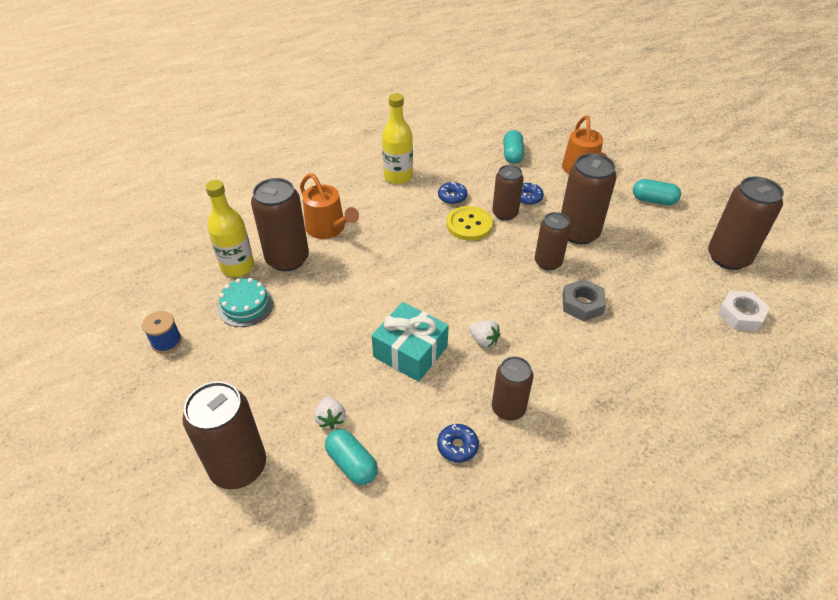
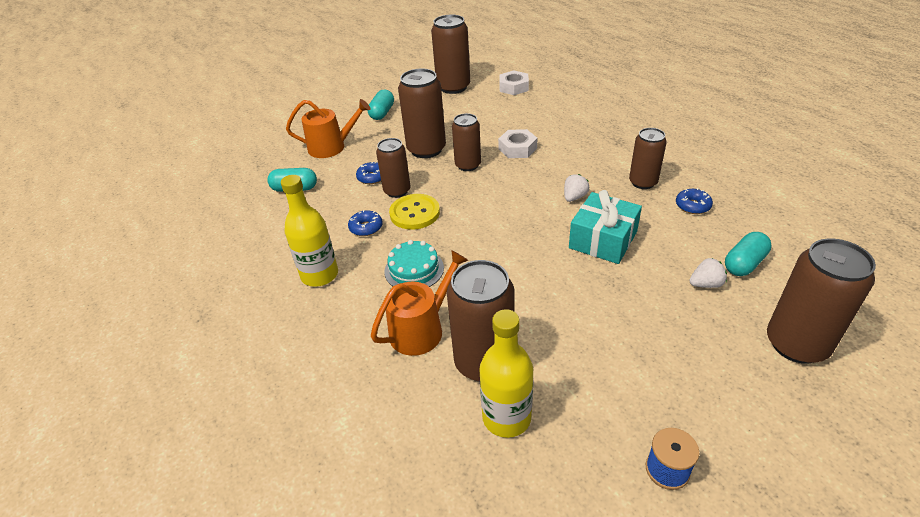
camera: 90 degrees left, 5 degrees down
turquoise cake [217,278,274,327] -> turquoise cake moved to [384,240,444,287]
grey nut [562,279,606,321] -> white nut [498,129,537,158]

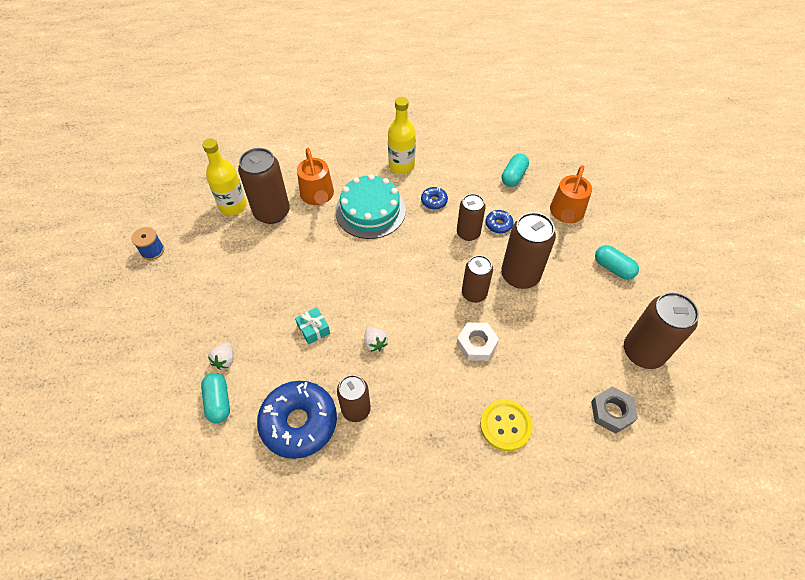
camera: 115 degrees right, 15 degrees up
turquoise cake [384,240,444,287] -> turquoise cake [335,174,406,239], size x1.62
yellow button [389,194,440,230] -> yellow button moved to [480,400,533,451]
white nut [499,70,529,95] -> grey nut [591,387,638,434]
turquoise gift [569,190,642,264] -> turquoise gift [295,307,330,345], size x0.55
blue donut [676,188,713,214] -> blue donut [257,381,337,459], size x2.27
brown can [767,238,876,364] -> none

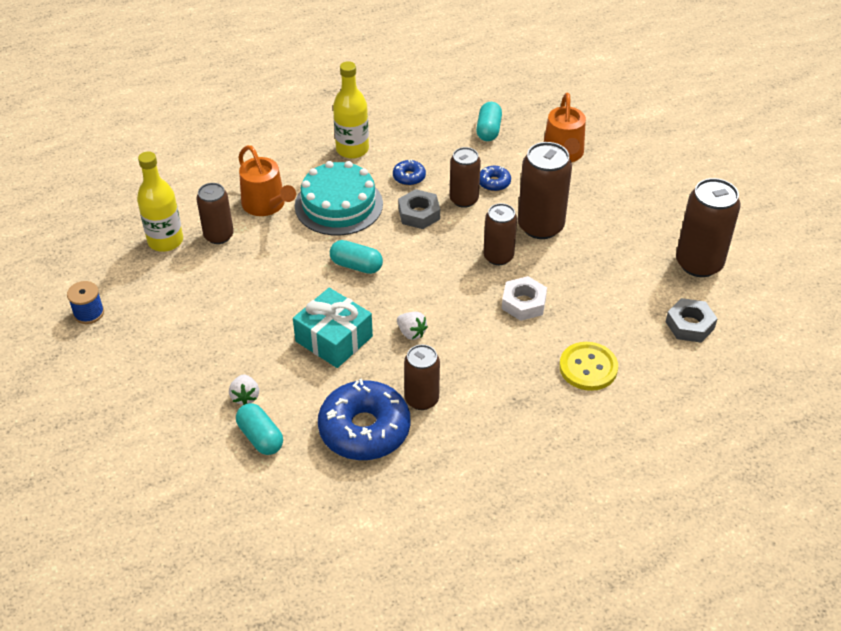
camera: 20 degrees left, 10 degrees down
brown can [238,148,290,224] -> brown can [196,183,234,244], size x0.64
turquoise gift [295,307,330,345] -> turquoise gift [293,288,373,368], size x1.82
turquoise capsule [595,245,639,280] -> turquoise capsule moved to [330,240,383,274]
none -> grey nut [398,189,440,229]

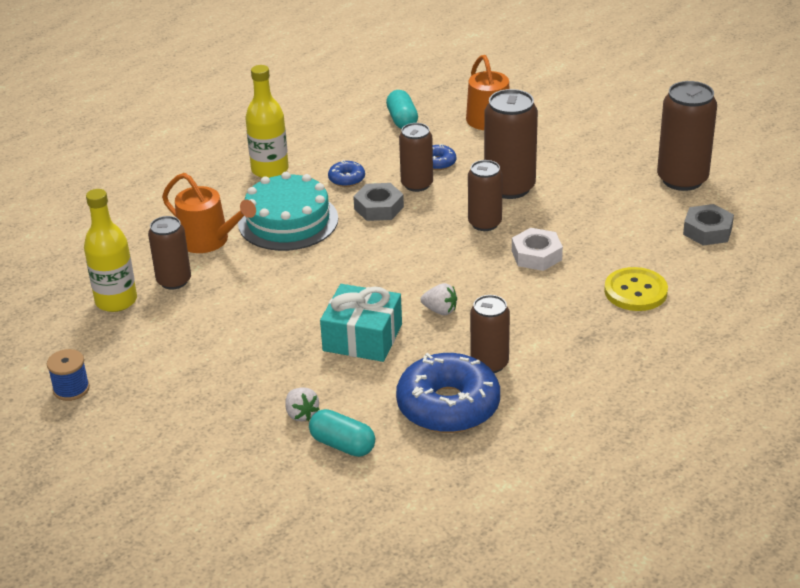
camera: 20 degrees left, 10 degrees down
turquoise capsule [330,240,383,274] -> none

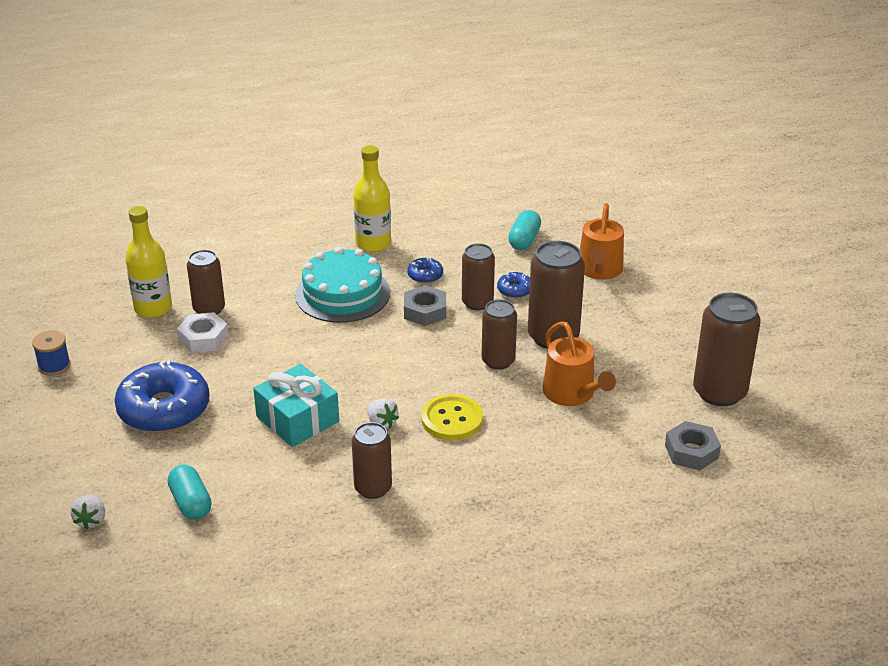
camera: 30 degrees right, 0 degrees up
orange watering can [162,173,256,253] -> orange watering can moved to [543,321,616,406]
white strawberry [285,387,319,421] -> white strawberry moved to [70,495,105,530]
blue donut [396,353,500,433] -> blue donut moved to [115,359,210,433]
white nut [512,228,563,271] -> white nut moved to [177,312,229,353]
yellow button [604,267,668,311] -> yellow button moved to [421,394,483,441]

